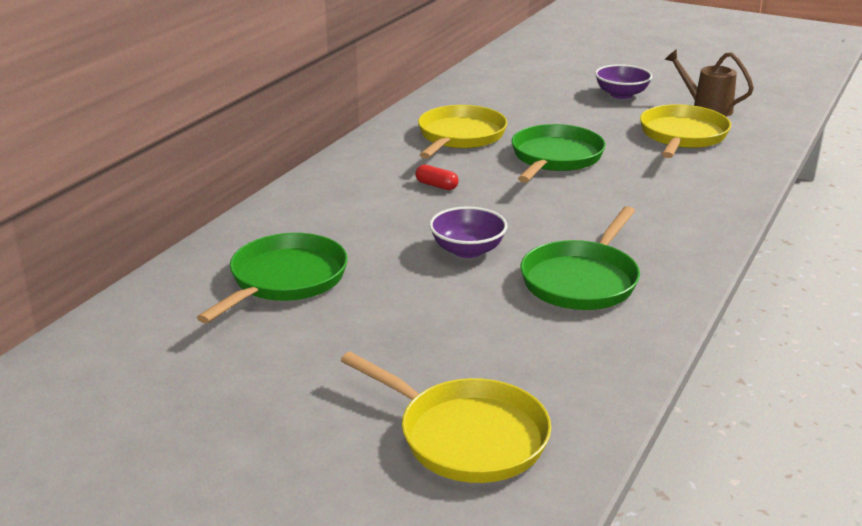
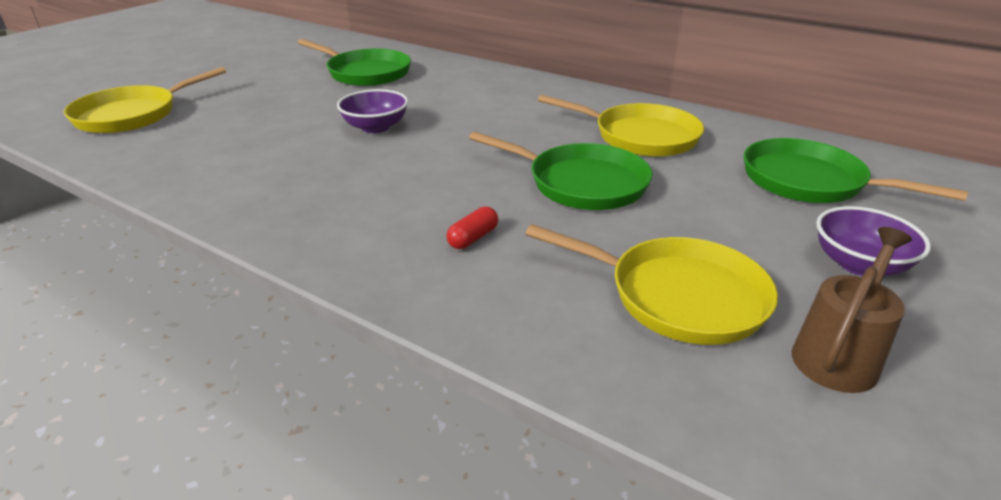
camera: 95 degrees right, 5 degrees up
red capsule [415,164,459,190] -> red capsule moved to [447,206,498,249]
green pan [521,206,640,310] -> green pan moved to [744,138,968,203]

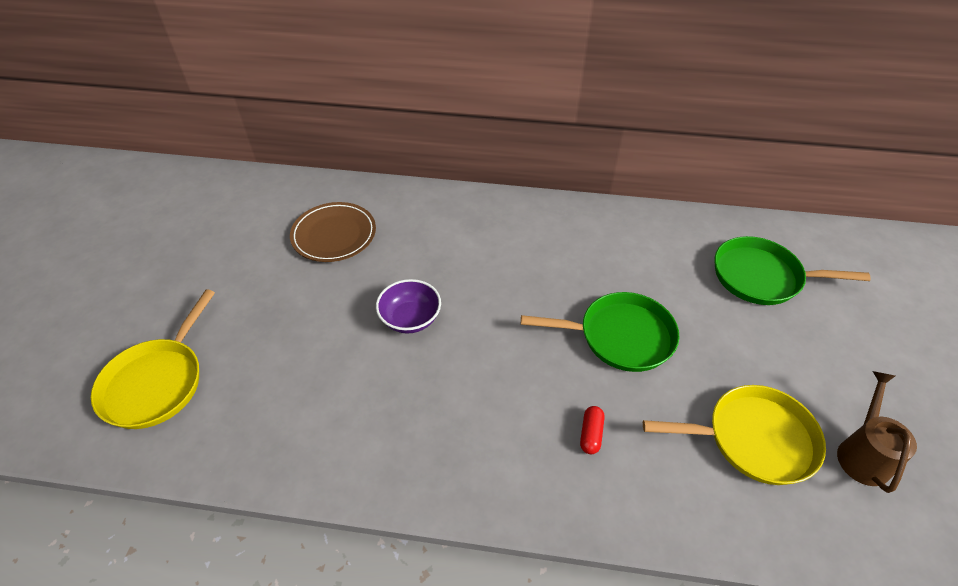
camera: 25 degrees left, 15 degrees up
green pan [298,39,411,86] -> brown plate [290,202,376,262]
yellow pan [538,95,704,157] -> none
purple bowl [816,206,931,276] -> none

